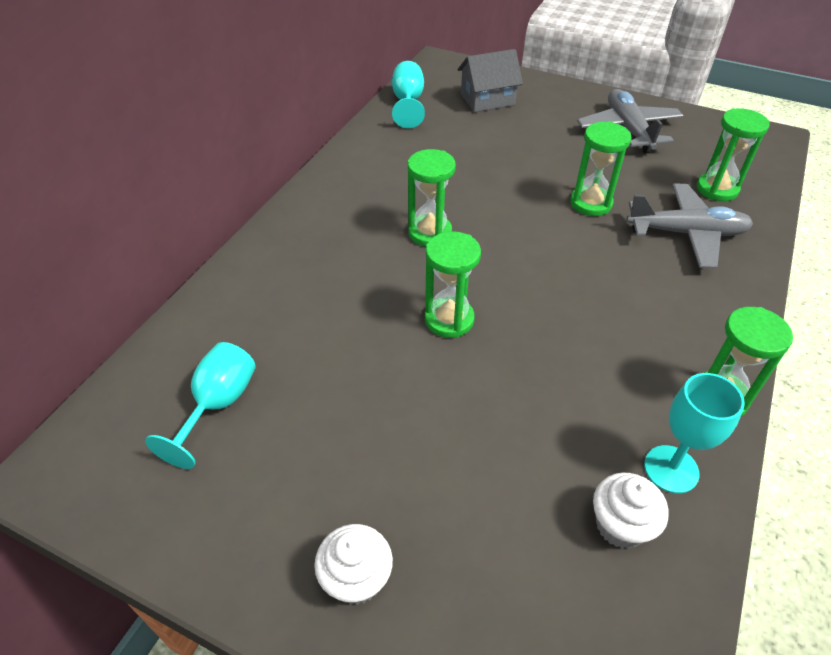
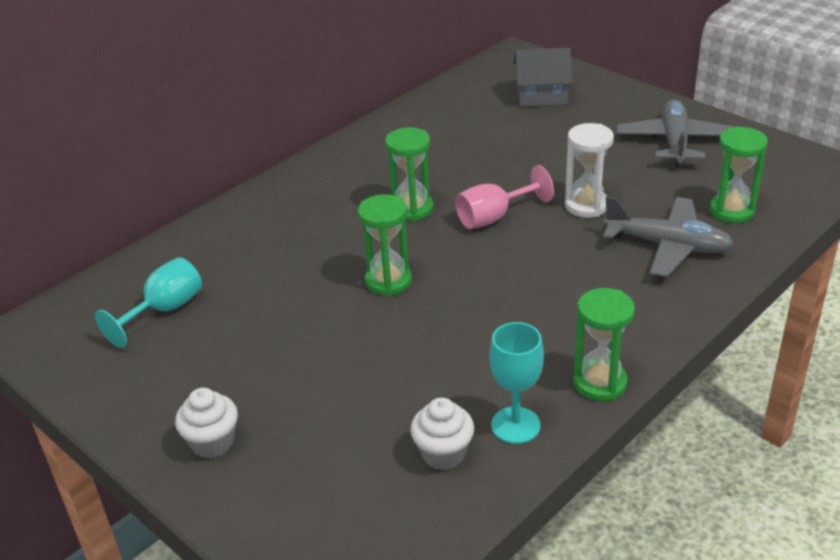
camera: 20 degrees right, 10 degrees down
turquoise goblet [392,61,425,128] -> none
green hourglass [570,121,632,216] -> white hourglass [565,123,614,218]
none -> pink goblet [455,165,554,229]

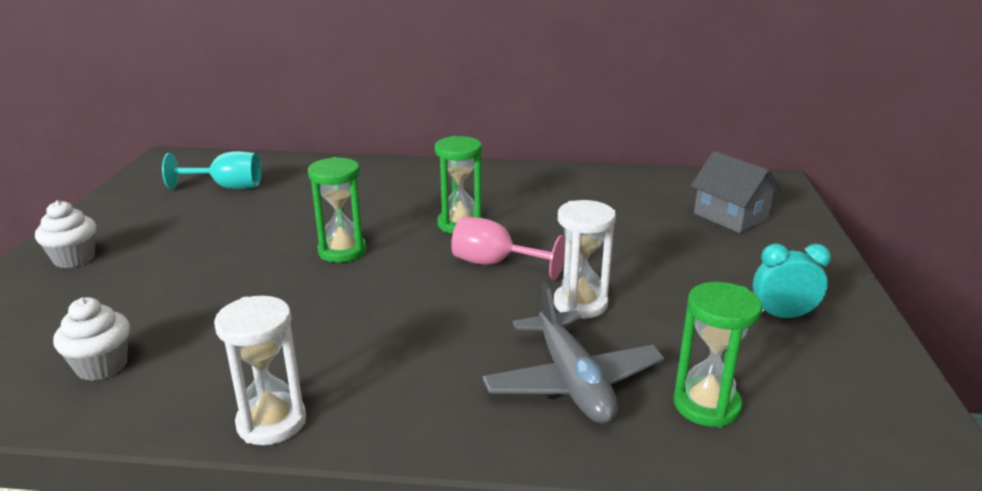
camera: 50 degrees right, 10 degrees down
turquoise goblet [490,322,544,444] -> none
green hourglass [573,288,635,401] -> white hourglass [214,296,306,445]
grey plane [617,99,734,168] -> turquoise clock [753,243,831,318]

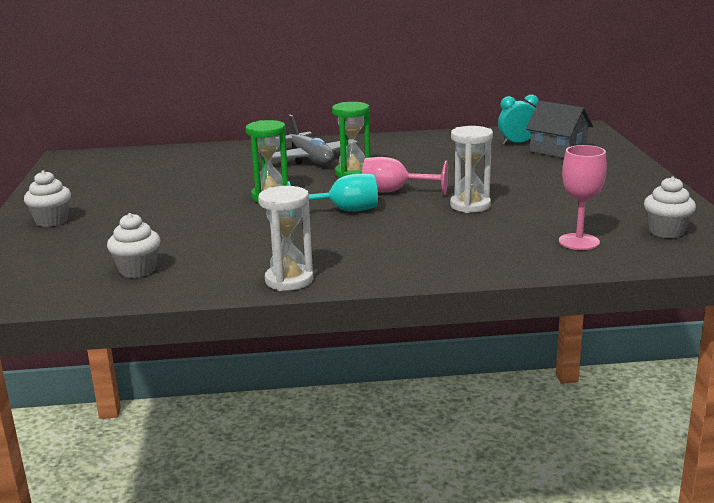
camera: 10 degrees left, 5 degrees down
turquoise goblet [162,151,261,189] -> turquoise goblet moved to [287,173,378,211]
grey plane [483,282,664,424] -> grey plane moved to [271,115,358,165]
green hourglass [674,282,762,428] -> pink goblet [559,145,607,250]
turquoise clock [753,243,831,318] -> turquoise clock moved to [498,95,539,144]
none -> white cupcake [644,176,696,238]

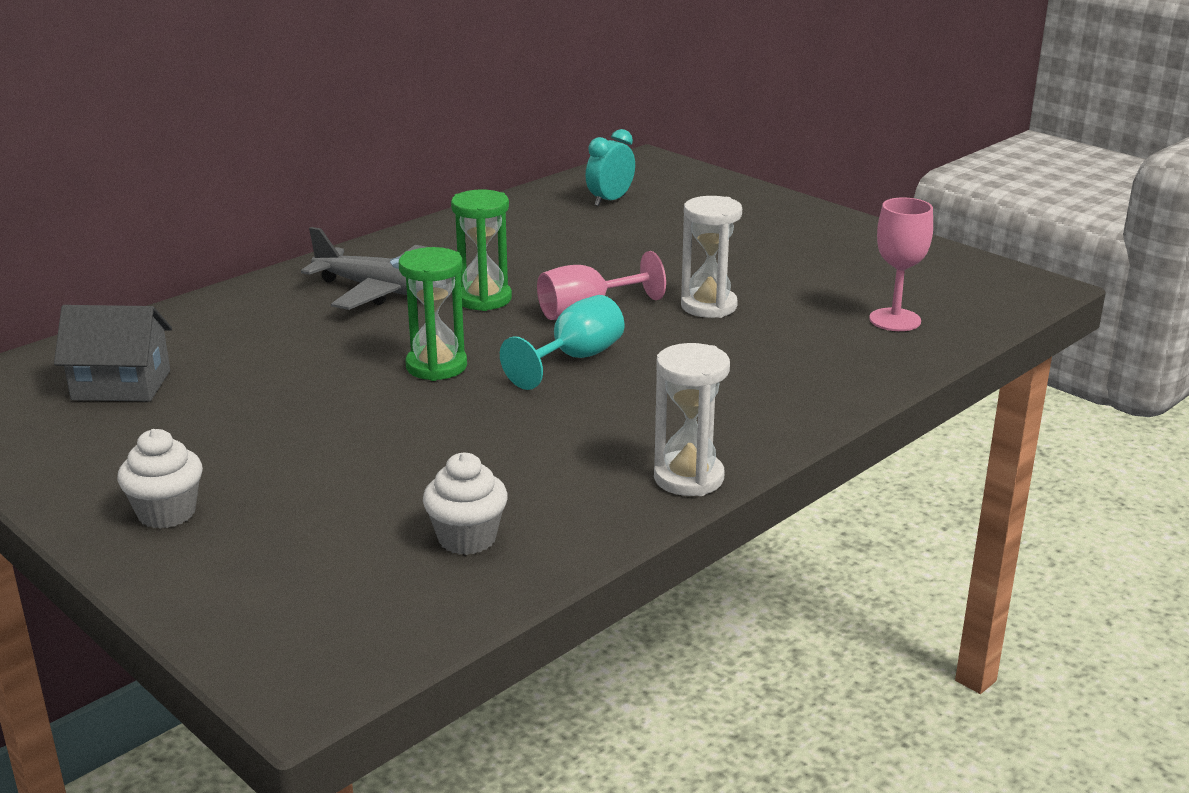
camera: 40 degrees left, 5 degrees up
grey house [526,101,593,158] -> grey house moved to [54,305,172,402]
white cupcake [644,176,696,238] -> none

